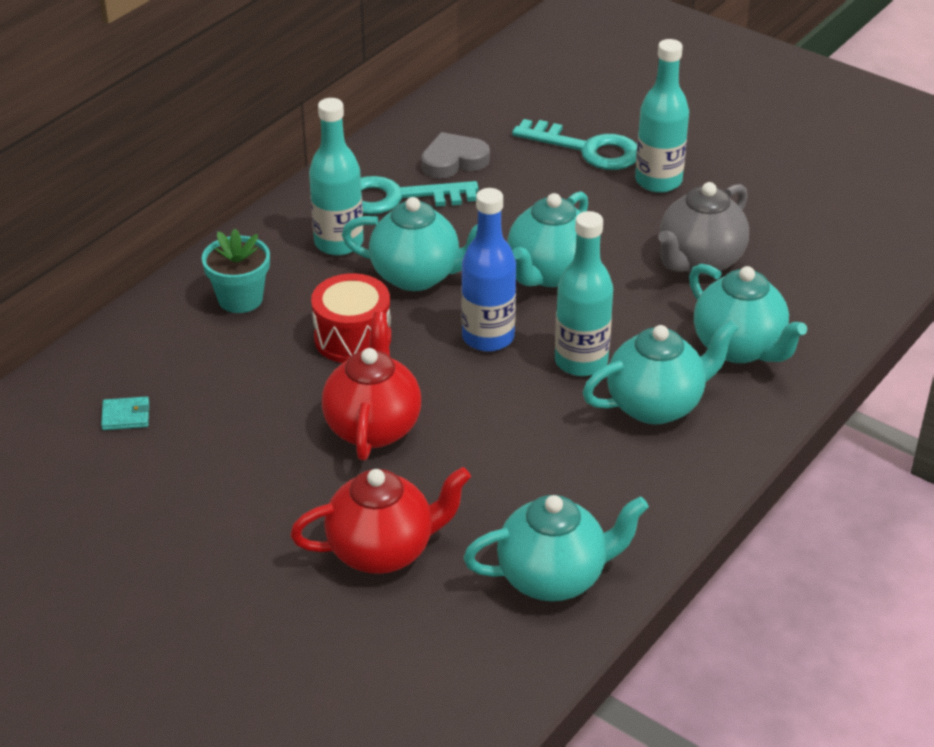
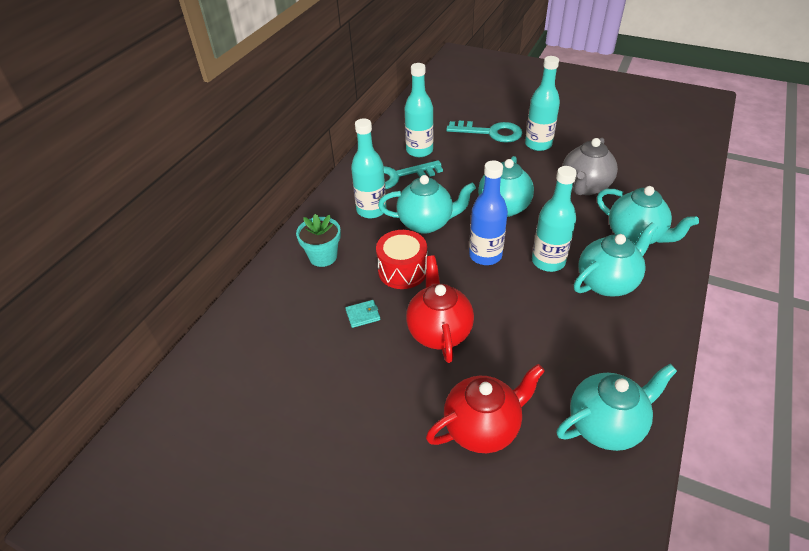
camera: 10 degrees left, 5 degrees up
turquoise wallet [101,396,149,430] -> turquoise wallet moved to [345,300,380,328]
grey heart [421,132,490,179] -> turquoise bottle [405,63,434,157]

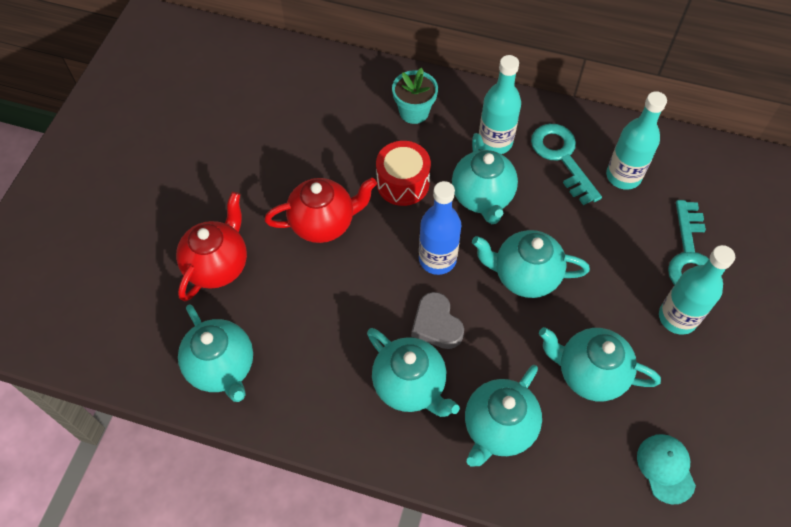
camera: 80 degrees right, 15 degrees up
turquoise wallet [345,300,380,328] -> none
red teapot [426,364,545,453] -> red teapot turned 120 degrees counterclockwise [176,192,247,301]
turquoise bottle [532,166,577,272] -> grey heart [411,292,464,349]
grey teapot [562,138,618,195] -> turquoise teapot [539,327,661,402]
none -> turquoise cap [637,434,696,505]

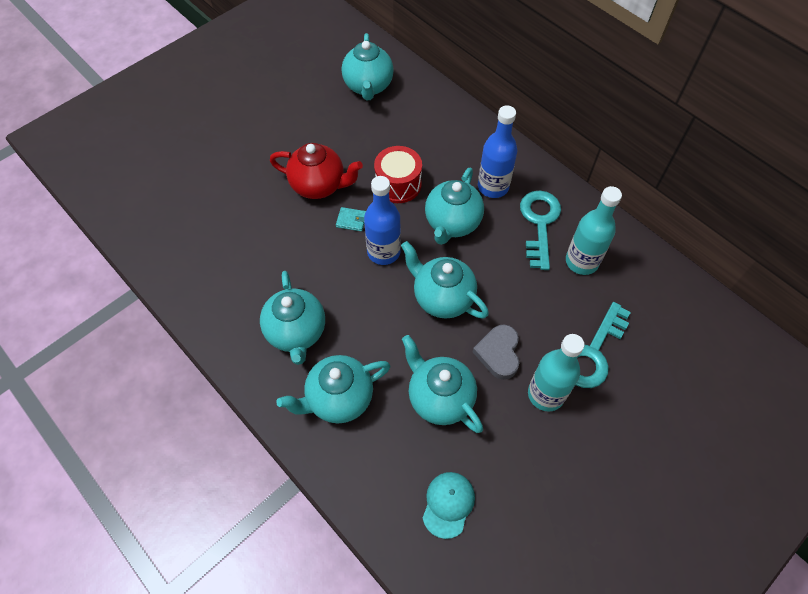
camera: 30 degrees right, 0 degrees up
red teapot [176,192,247,301] -> none
turquoise teapot [178,304,253,402] -> turquoise teapot moved to [342,33,394,100]
turquoise flower pot [392,68,438,124] -> none
grey heart [411,292,464,349] -> grey heart moved to [473,324,519,380]
turquoise bottle [479,55,521,154] -> blue bottle [478,105,517,198]
none -> turquoise wallet [336,207,366,231]

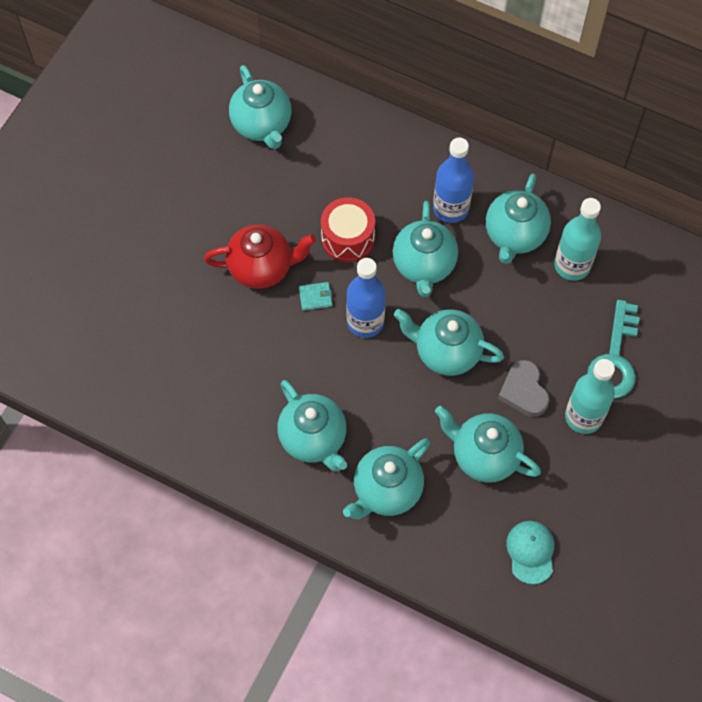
camera: 20 degrees left, 5 degrees up
turquoise key [520,190,561,270] -> turquoise teapot [486,173,551,264]

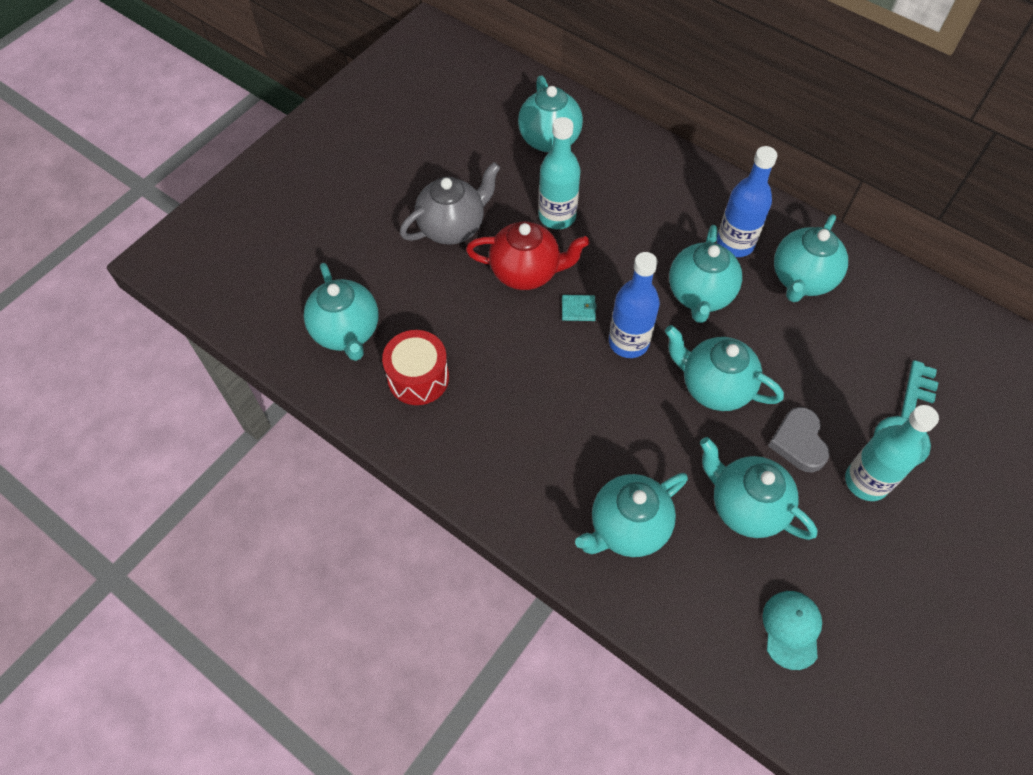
camera: 10 degrees right, 5 degrees down
turquoise teapot [277,380,347,471] -> turquoise teapot moved to [304,263,379,361]
red drum [321,197,375,262] -> red drum moved to [382,330,449,405]
turquoise bottle [554,198,601,281] -> turquoise bottle moved to [538,117,580,229]
none -> grey teapot [400,162,500,245]

